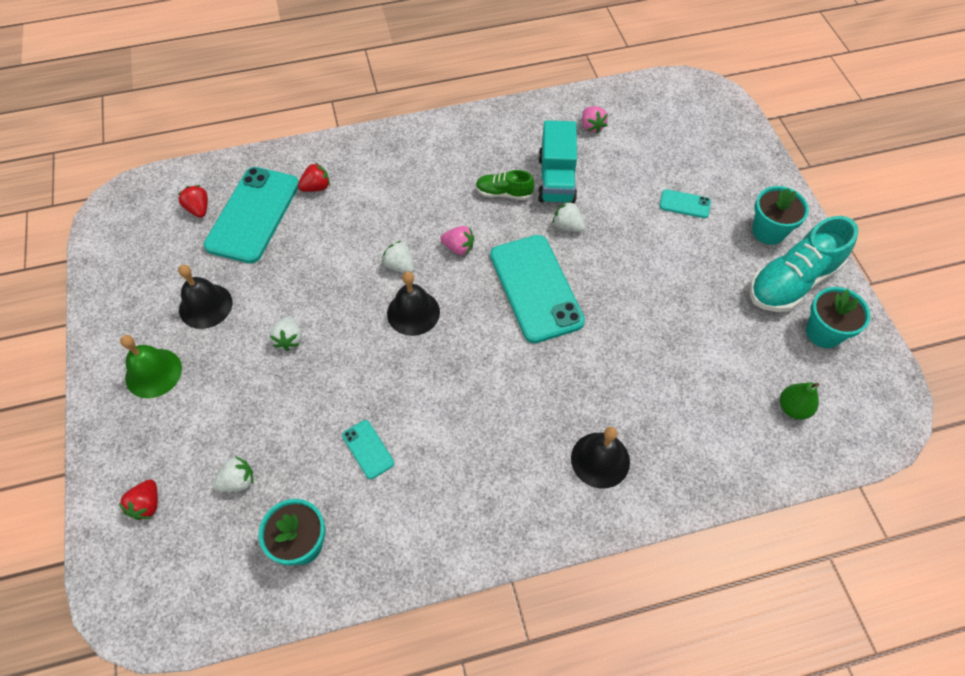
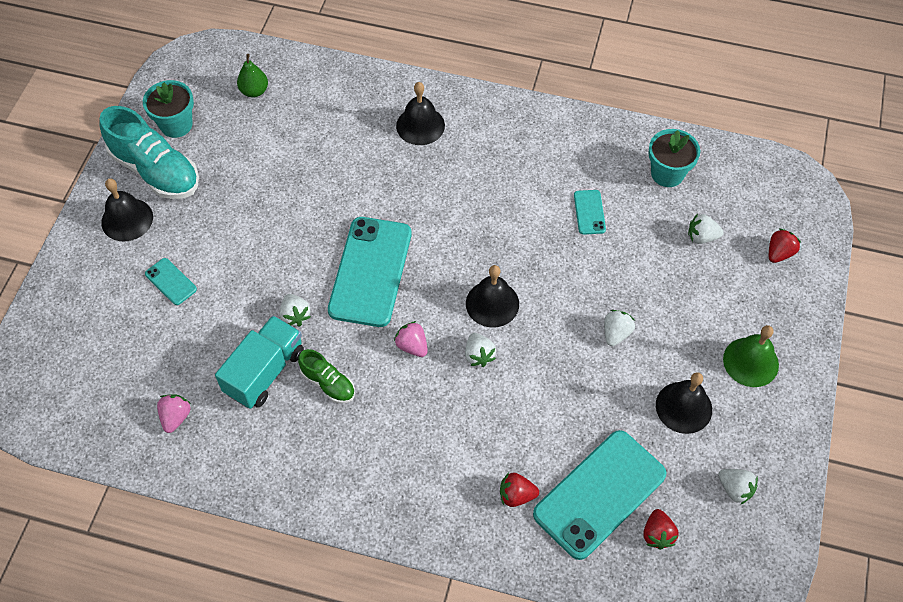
camera: 150 degrees left, 0 degrees up
turquoise shoe [750,216,859,312] -> turquoise shoe turned 45 degrees clockwise [100,106,199,199]
turquoise flower pot [752,186,809,245] -> black bell [101,179,153,241]
none -> white strawberry [718,469,758,505]

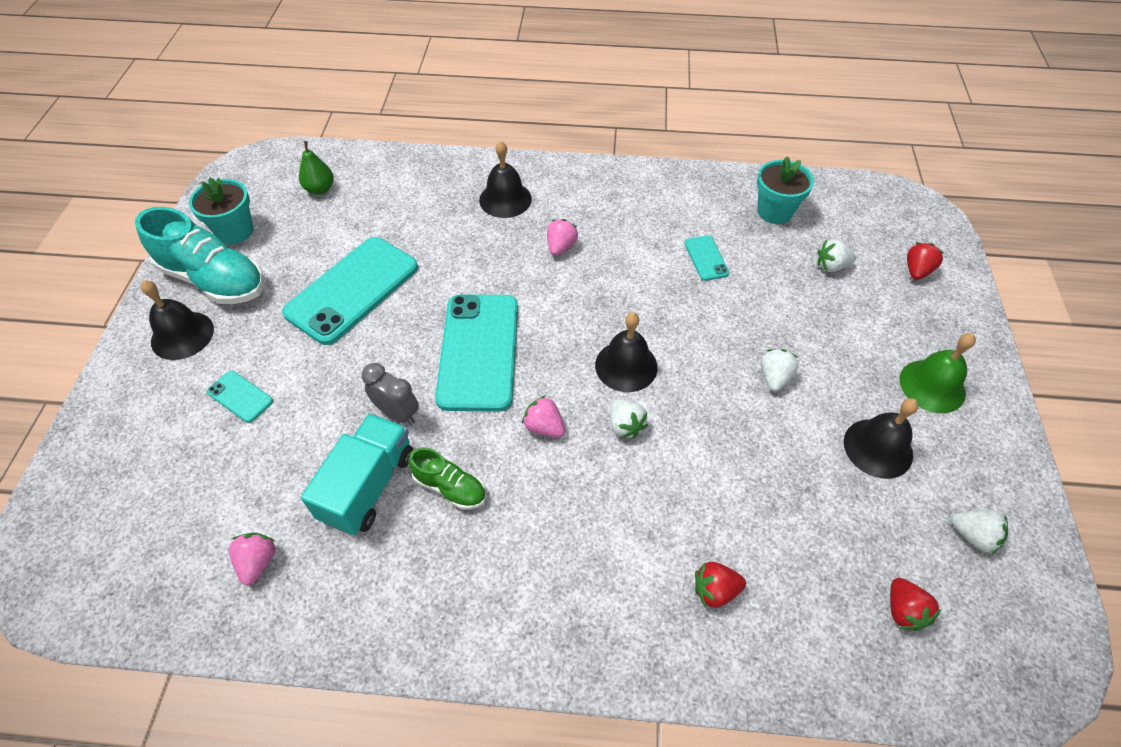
camera: 10 degrees left, 5 degrees down
white strawberry [280,294,311,326] -> grey clock [362,363,419,425]
turquoise phone [533,430,667,560] -> turquoise phone moved to [282,237,418,345]
none -> pink strawberry [547,219,578,256]

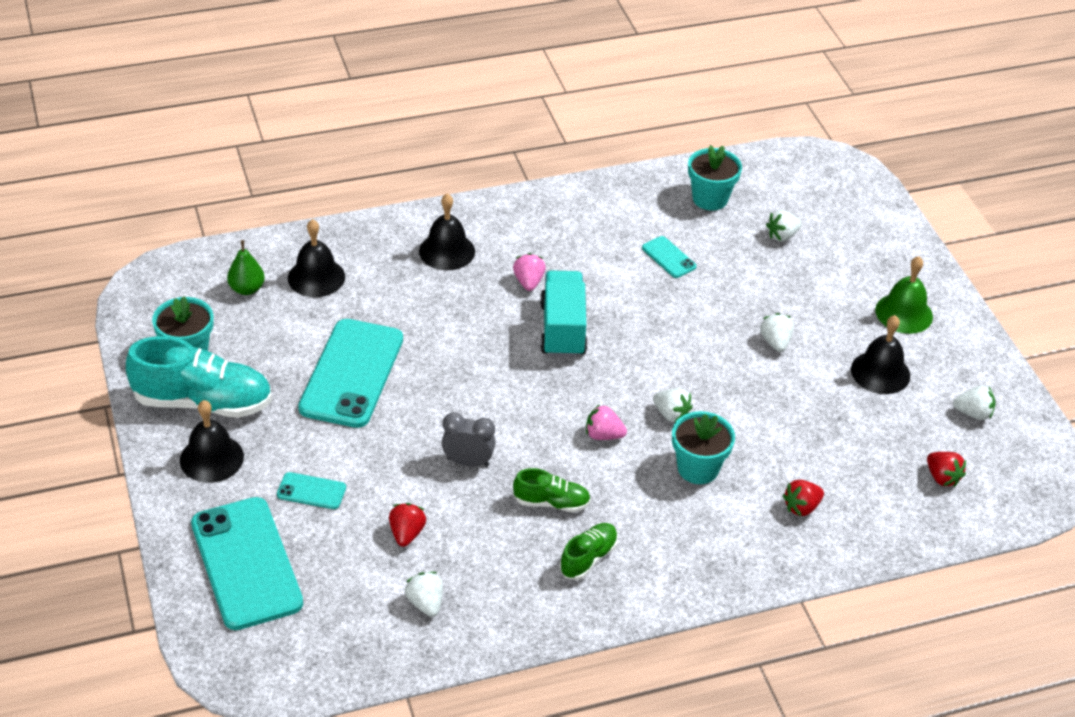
camera: 25 degrees left, 10 degrees down
pink strawberry [229,532,276,586] -> white strawberry [405,572,443,617]
turquoise truck [301,413,413,535] -> turquoise truck moved to [540,270,587,357]
turquoise phone [435,294,518,412] -> turquoise phone moved to [191,497,303,630]
black bell [595,312,658,392] -> black bell moved to [288,219,345,297]
red strawberry [907,243,944,280] -> red strawberry moved to [389,503,426,547]
none -> green shoe [560,523,618,580]
none -> turquoise flower pot [672,411,735,484]

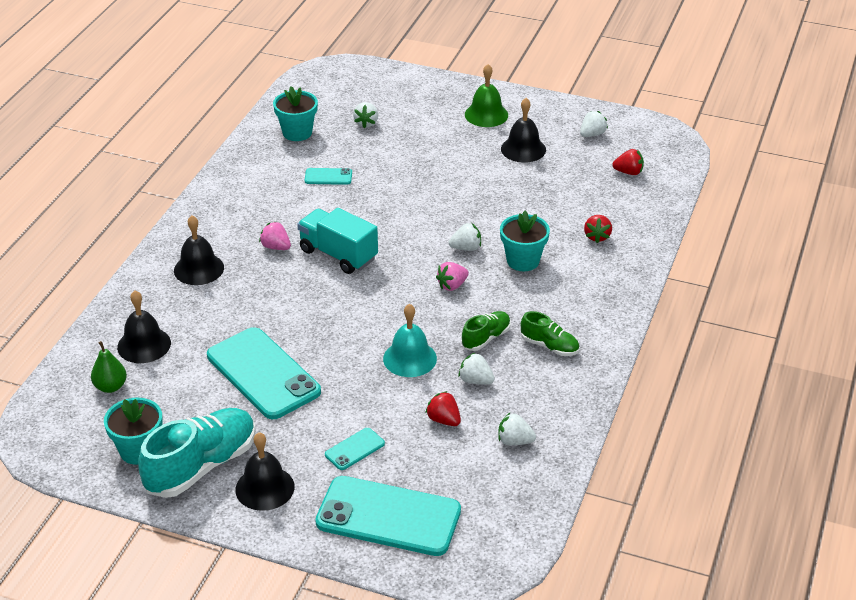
camera: 50 degrees left, 5 degrees down
grey clock [442,412,496,467] -> turquoise bell [383,304,437,377]
green shoe [560,523,618,580] -> green shoe turned 135 degrees clockwise [521,311,579,356]
white strawberry [760,313,794,352] -> white strawberry moved to [458,352,495,385]

